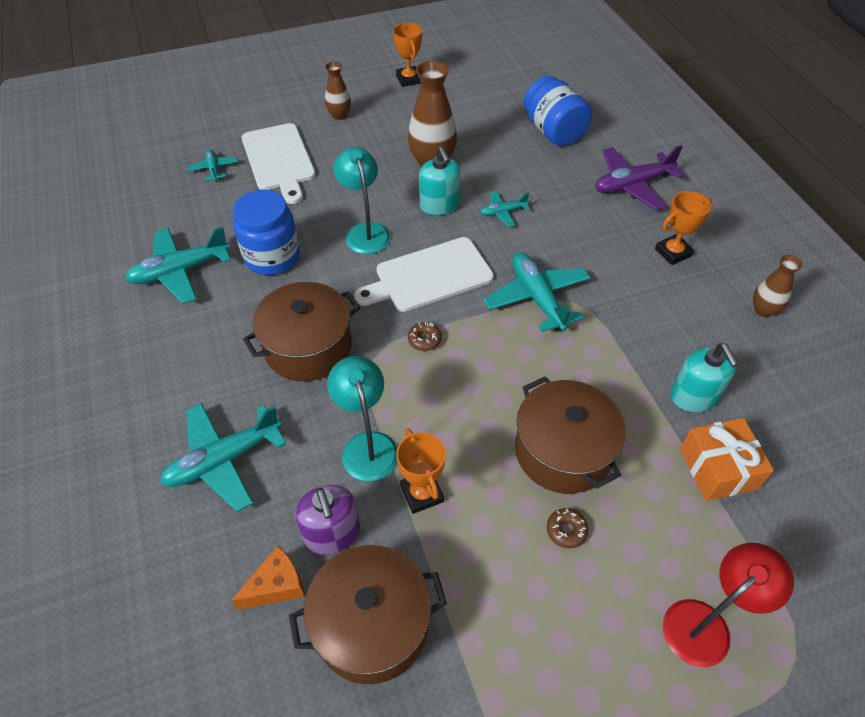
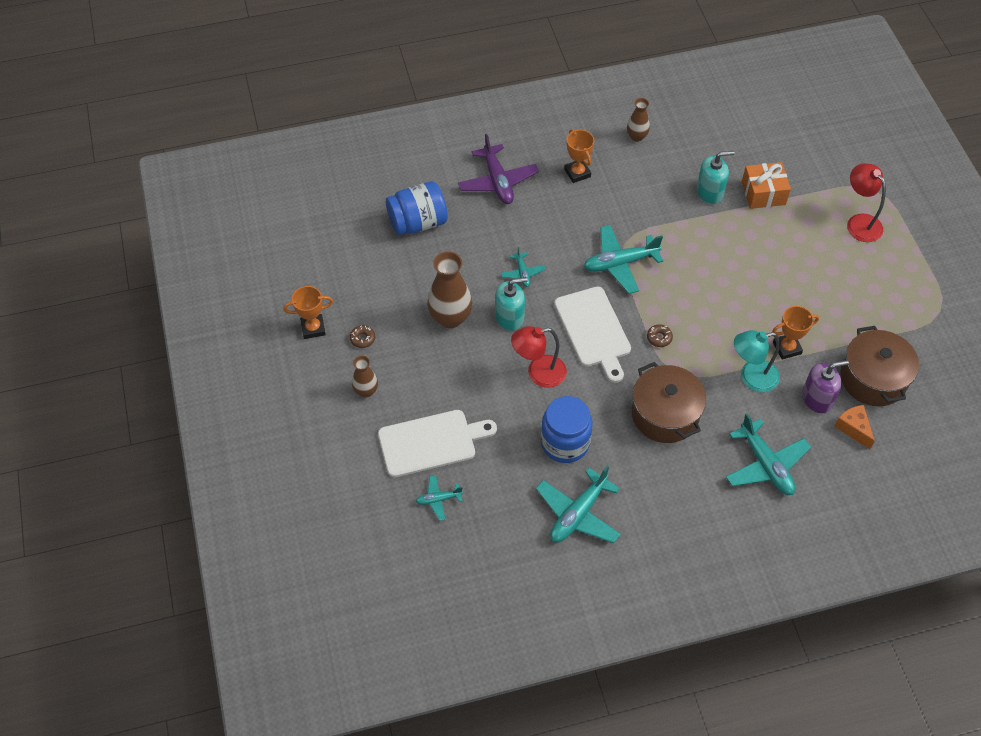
camera: 85 degrees left, 5 degrees up
turquoise plane [125,226,231,304] -> turquoise plane turned 60 degrees clockwise [536,465,621,543]
turquoise lamp [333,147,390,254] -> red lamp [511,326,567,388]
brown pot [515,376,626,494] -> none
brown donut [547,508,588,548] -> brown donut moved to [350,325,375,348]

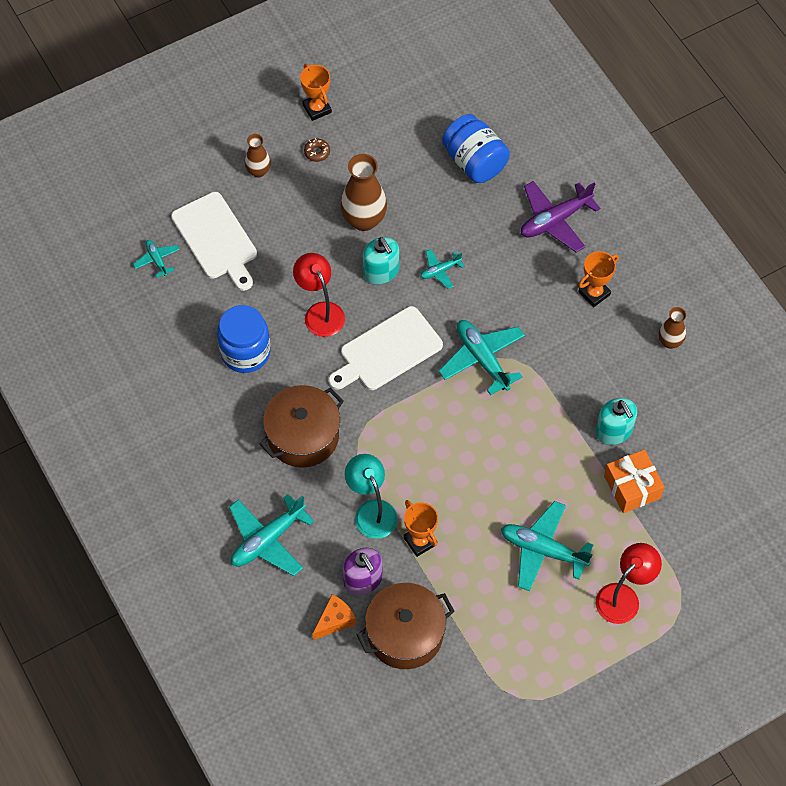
camera: 75 degrees right, 5 degrees up
turquoise plane [536,465,621,543] -> turquoise plane moved to [501,501,593,591]
brown donut [647,324,673,347] -> none

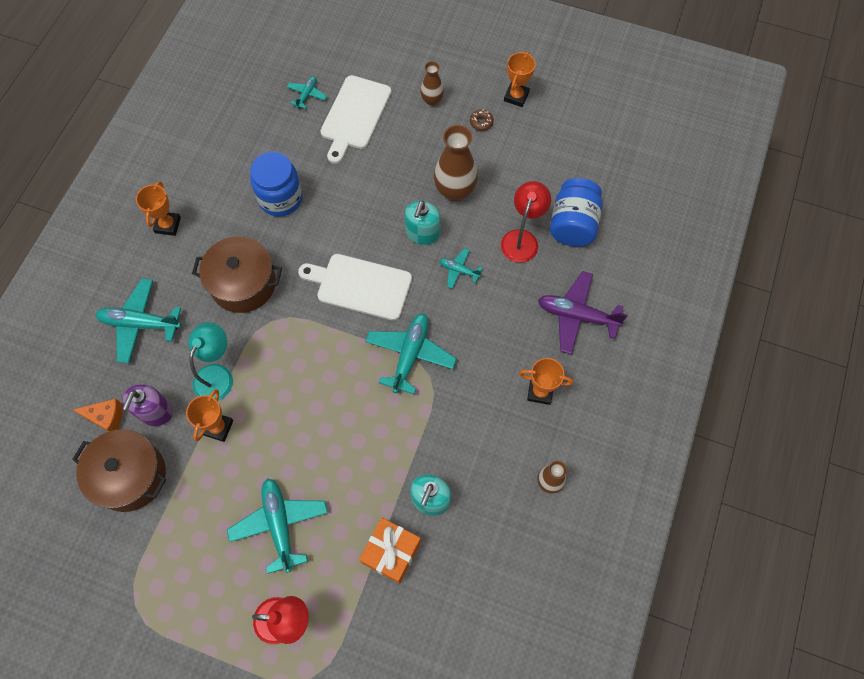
camera: 50 degrees right, 5 degrees up
red lamp [293,253,345,337] -> red lamp moved to [501,181,551,263]
none -> orange trophy [136,181,181,236]

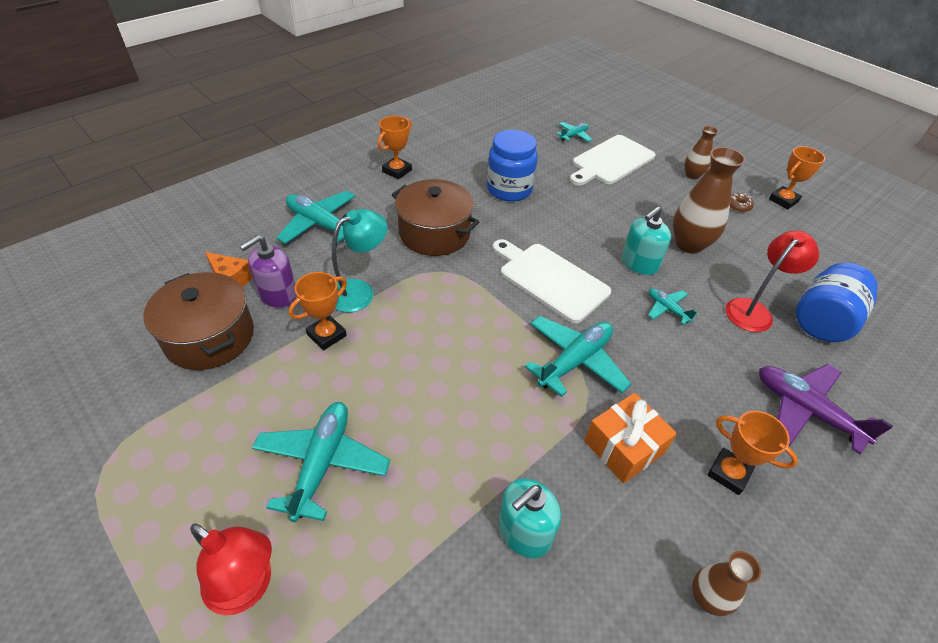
camera: 25 degrees right, 20 degrees down
orange gift [359,518,421,584] -> orange gift moved to [584,393,677,484]

